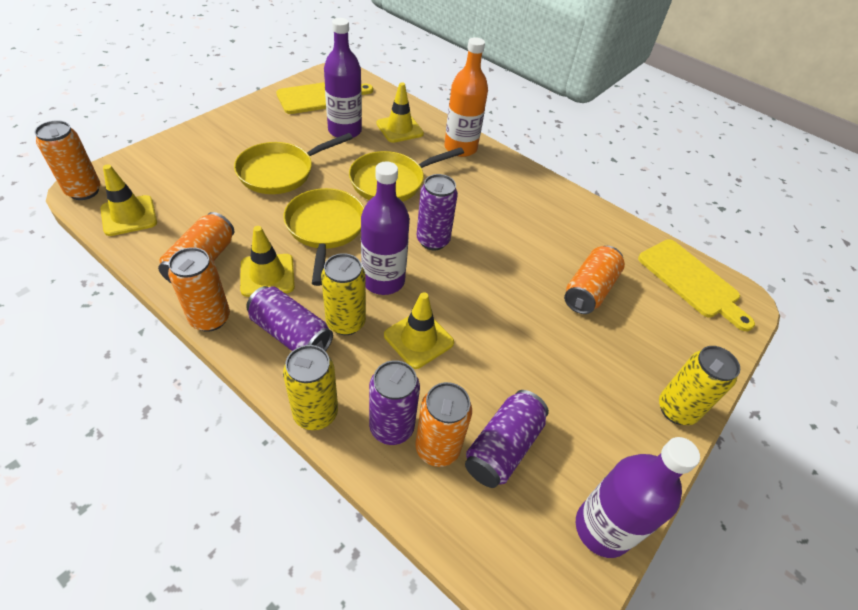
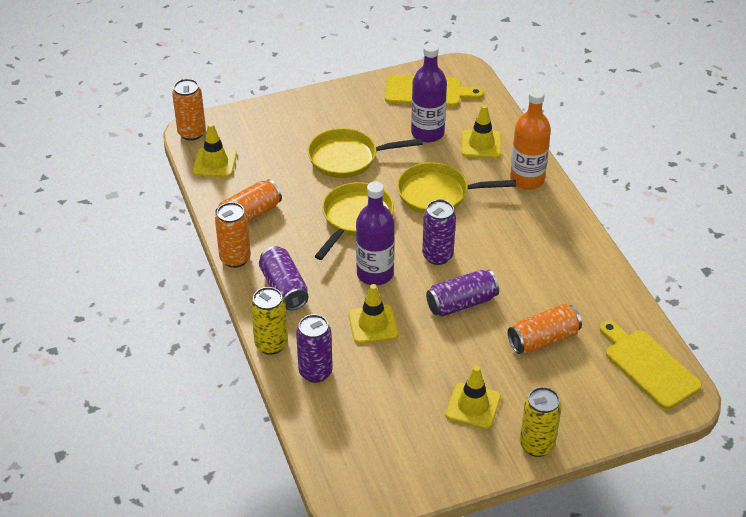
camera: 35 degrees right, 5 degrees down
yellow traffic cone [240,226,295,297] -> yellow traffic cone moved to [446,366,501,429]
yellow can [321,253,366,335] -> none
orange can [415,382,472,467] -> none
purple can [465,390,549,488] -> purple can moved to [426,270,499,317]
purple bottle [576,437,700,558] -> none
yellow cutting board [638,239,755,331] -> yellow cutting board turned 150 degrees clockwise [600,321,702,410]

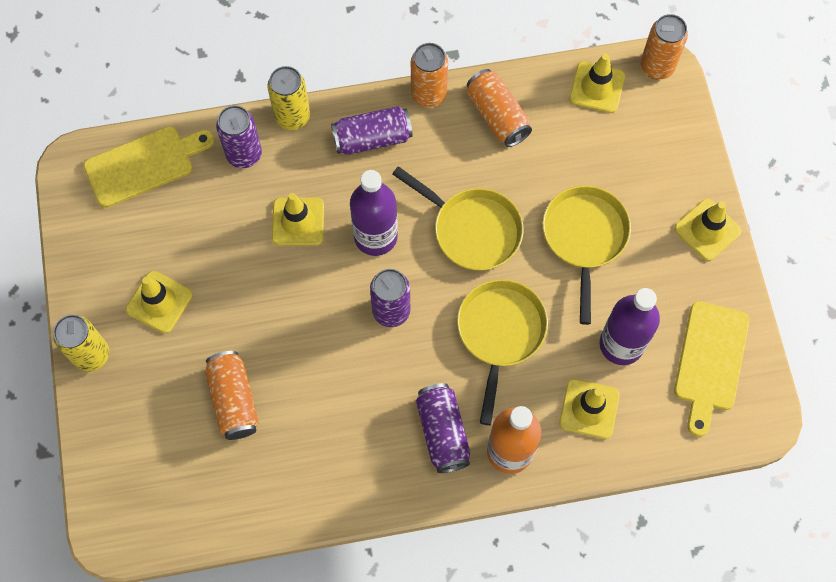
camera: 100 degrees right, 25 degrees up
purple can [426,270,499,317] -> purple can moved to [416,383,470,473]
yellow cutting board [600,321,702,410] -> yellow cutting board moved to [84,126,214,208]
none -> yellow traffic cone [674,199,741,261]

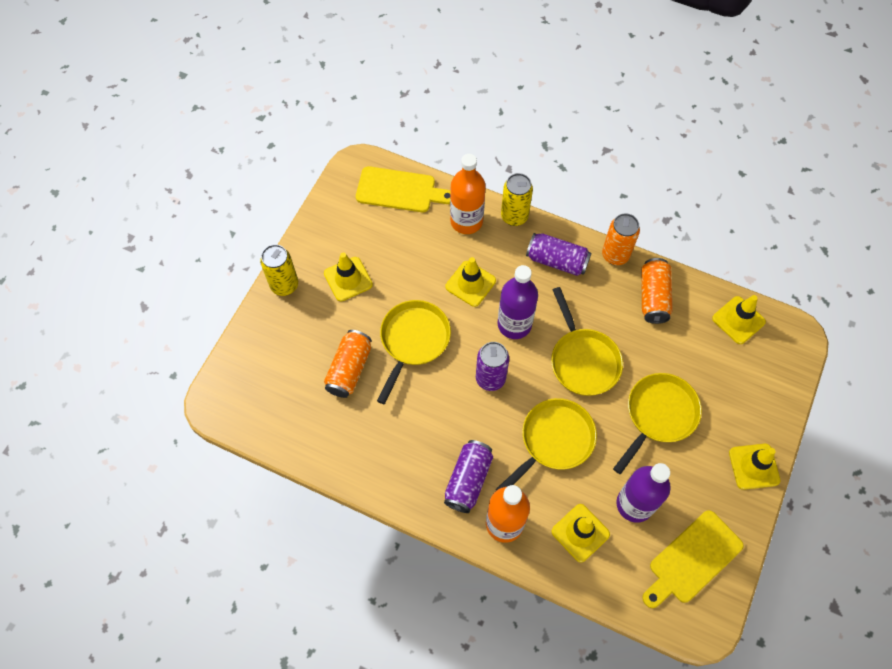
camera: 35 degrees right, 5 degrees down
purple can [216,105,262,168] -> orange bottle [450,154,486,234]
orange can [640,14,688,79] -> none
none -> yellow pan [377,300,451,404]

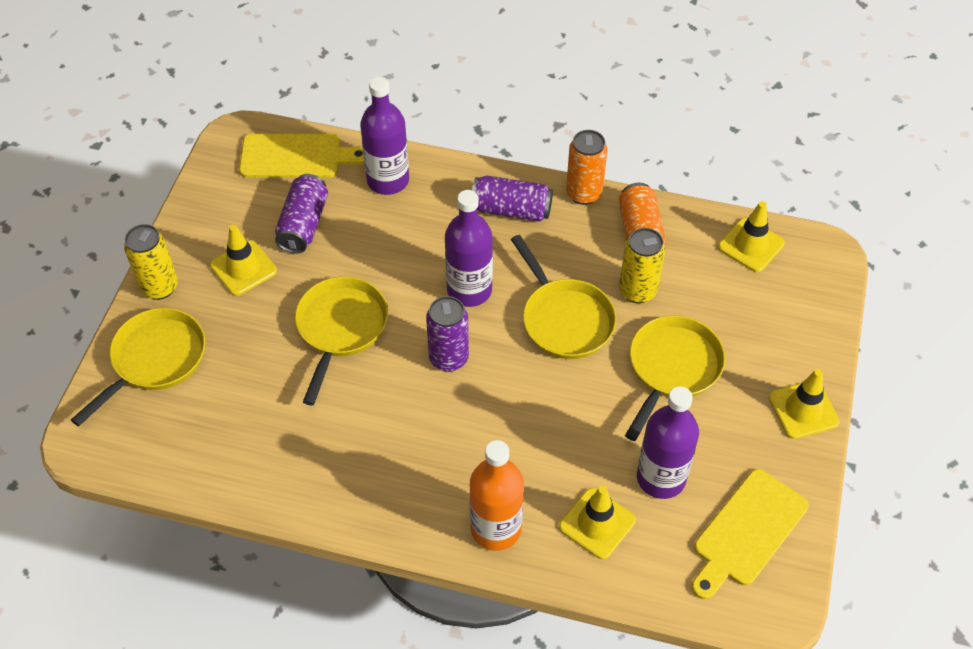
camera: 10 degrees left, 10 degrees down
orange can [324,330,372,398] -> none
purple can [444,440,493,513] -> purple can moved to [275,174,328,254]
yellow traffic cone [445,257,496,307] -> none
orange bottle [450,154,486,234] -> purple bottle [360,77,409,195]
yellow pan [496,398,597,491] -> yellow pan moved to [71,308,206,426]
yellow can [501,173,533,226] -> yellow can moved to [619,228,665,303]

